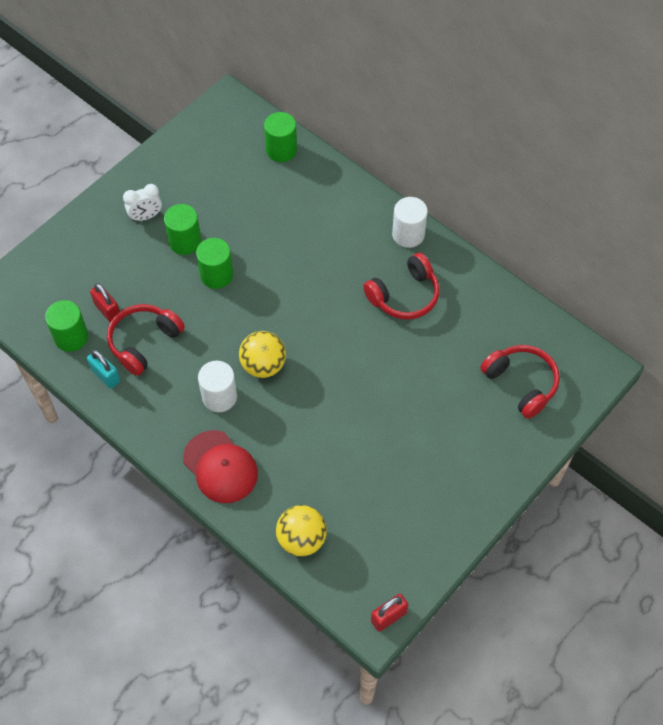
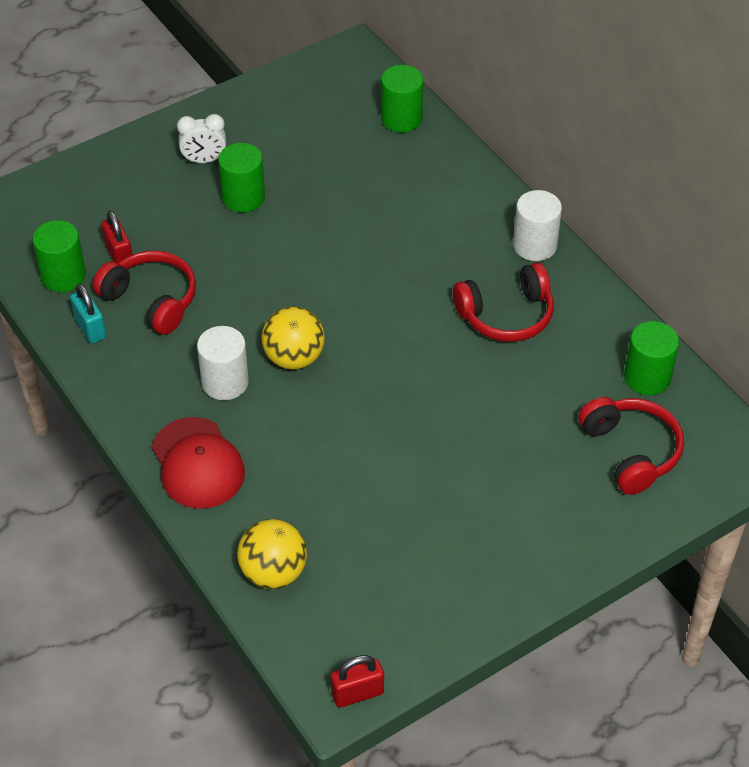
camera: 15 degrees right, 10 degrees down
red headphones [107,304,185,376] -> red headphones turned 75 degrees clockwise [93,251,196,335]
green cylinder [196,238,233,289] -> green cylinder moved to [624,321,679,395]

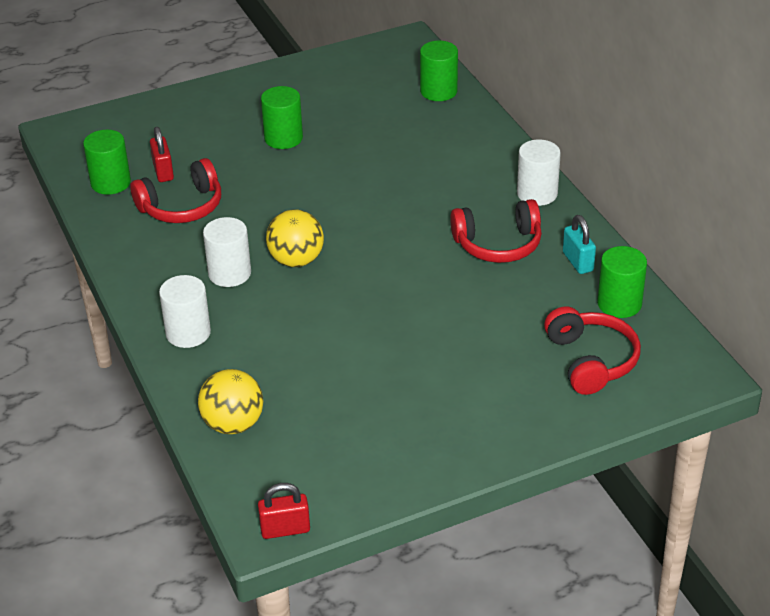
camera: 10 degrees right, 10 degrees down
turquoise padlock [70,283,106,343] -> turquoise padlock moved to [563,215,596,274]
red headphones [93,251,196,335] -> red headphones turned 105 degrees clockwise [130,158,221,223]
red cap [152,417,245,509] -> white cylinder [159,275,211,348]
white clock [177,114,226,163] -> none

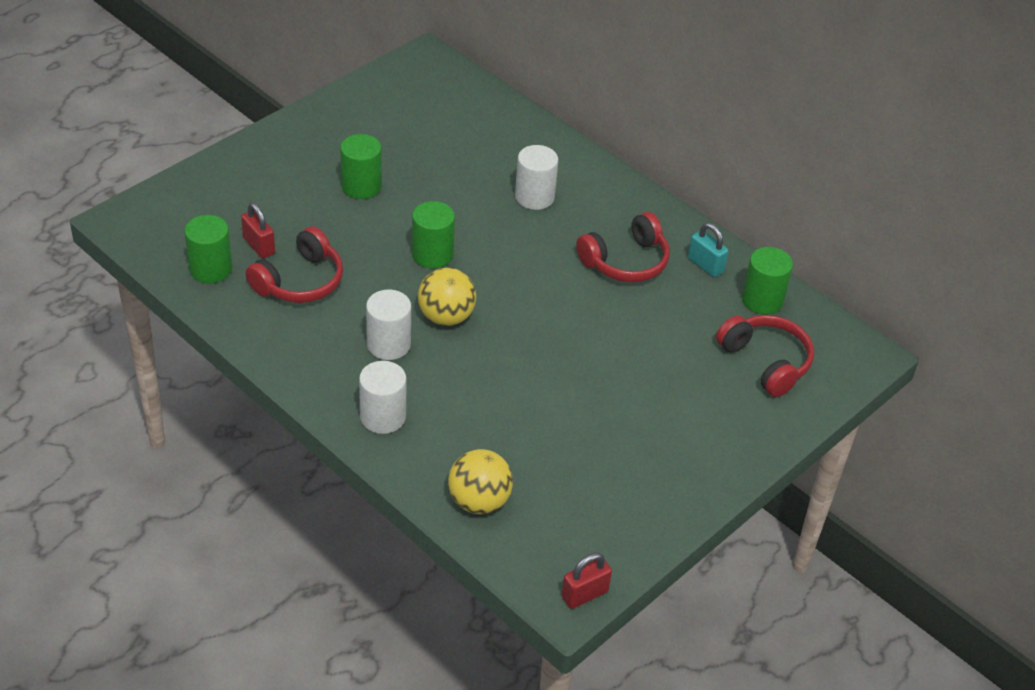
camera: 25 degrees left, 5 degrees up
green cylinder [420,41,458,101] -> green cylinder moved to [412,201,455,269]
white cylinder [517,140,561,206] -> white cylinder moved to [515,145,559,210]

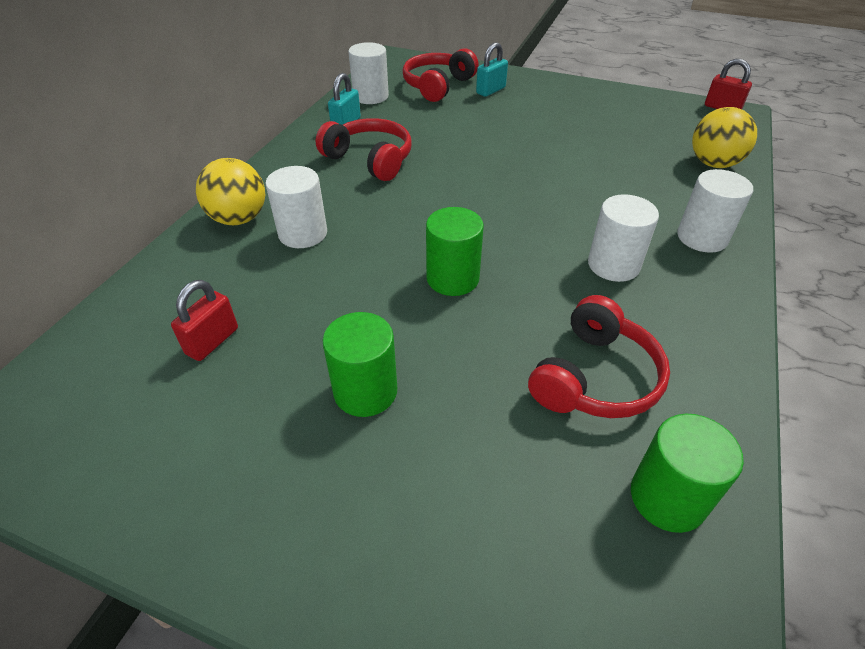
camera: 110 degrees left, 0 degrees up
red padlock [241,202,275,259] -> red padlock moved to [171,280,238,361]
red headphones [246,226,343,303] -> red headphones turned 105 degrees clockwise [528,295,670,418]
yellow ball [418,268,476,326] -> yellow ball moved to [196,158,265,225]
green cylinder [742,247,793,315] -> white cylinder [348,42,389,104]
none -> turquoise padlock [476,42,508,97]

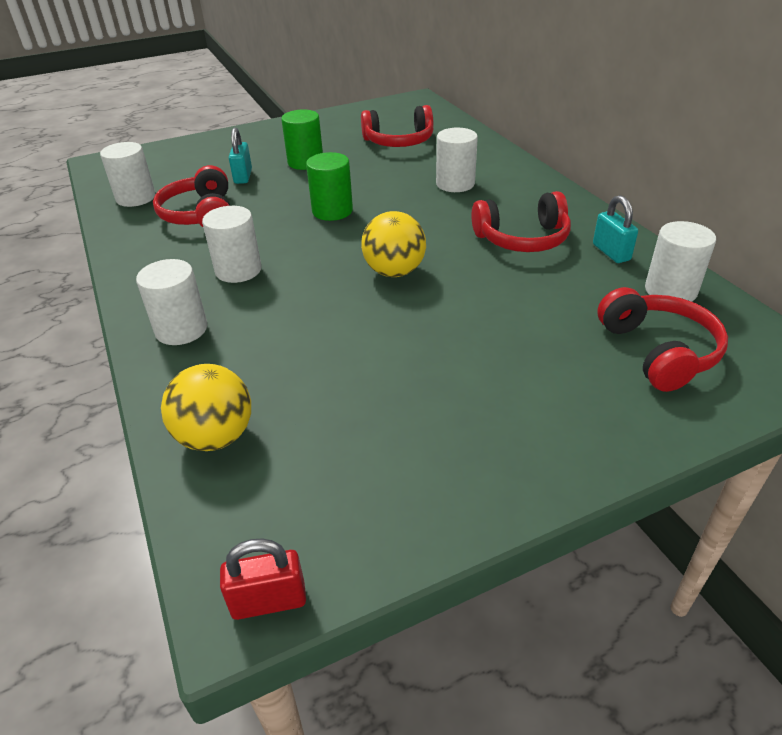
camera: 135 degrees right, 5 degrees down
red padlock [171,280,238,361] -> red headphones [361,105,433,147]
yellow ball [196,158,265,225] -> yellow ball moved to [361,211,426,277]
turquoise padlock [476,42,508,97] -> turquoise padlock moved to [229,128,252,184]
green cylinder [631,414,744,533] -> white cylinder [100,142,156,207]

